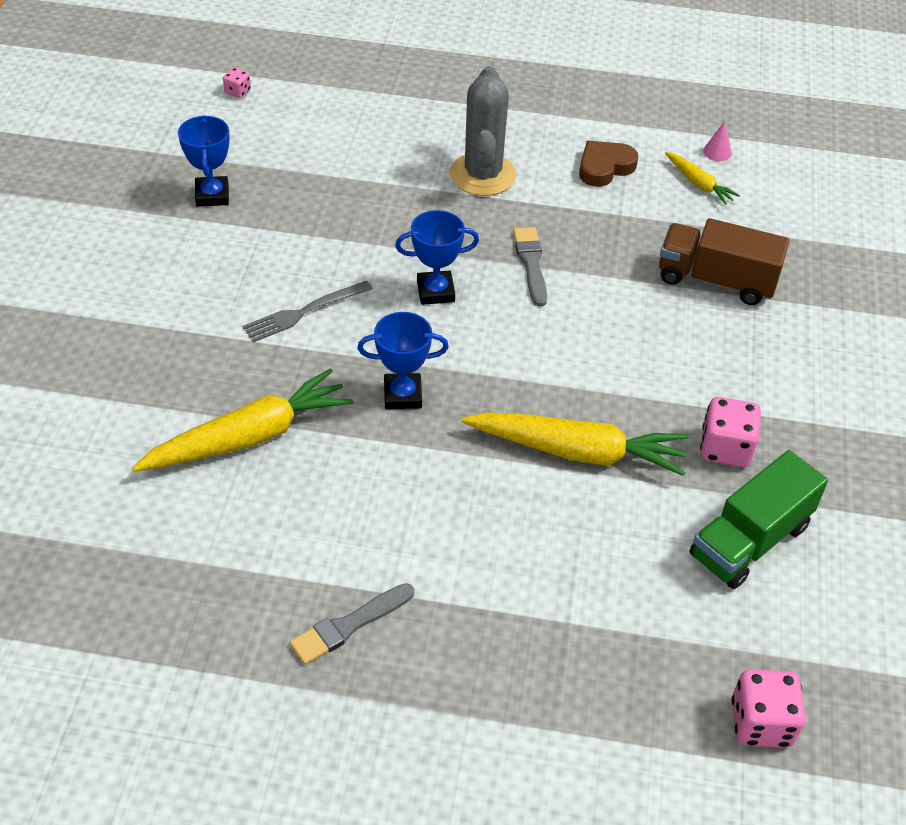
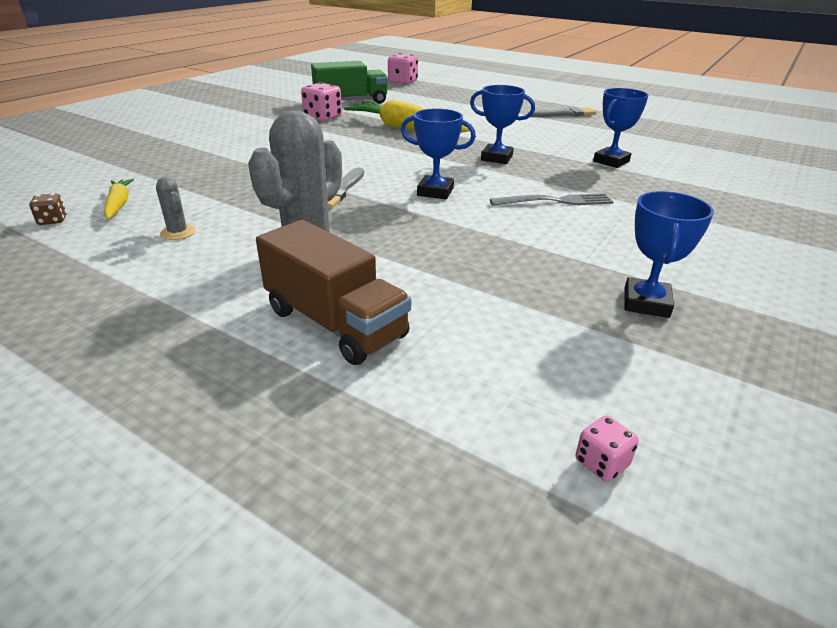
camera: 155 degrees left, 15 degrees down
yellow carrot [132,368,353,472] -> blue trophy [593,88,649,168]
brown heart [579,141,638,187] -> grey cactus [156,177,195,240]
brown truck [659,218,790,305] -> brown truck moved to [256,220,411,365]
pink cone [703,121,732,161] -> brown dice [29,193,66,225]

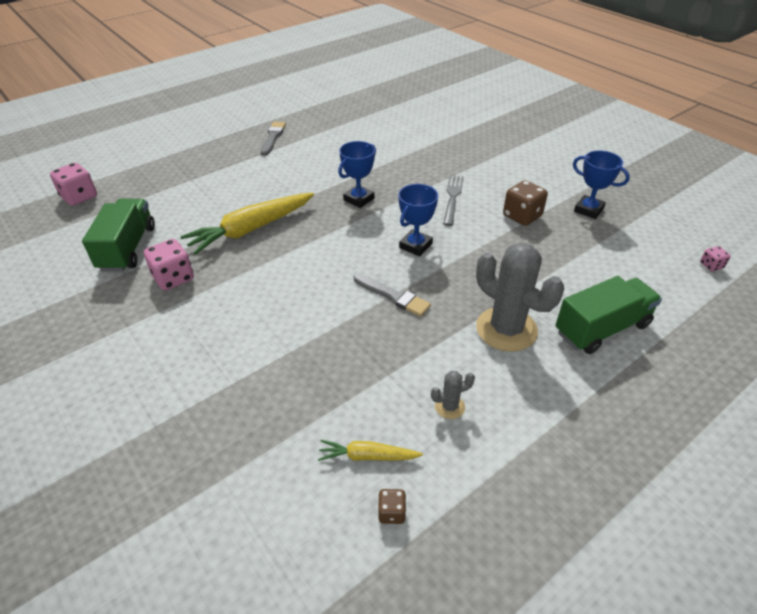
camera: 70 degrees left, 10 degrees up
brown truck [256,220,411,365] -> green truck [556,276,662,354]
blue trophy [593,88,649,168] -> none
none -> brown dice [503,180,548,226]

